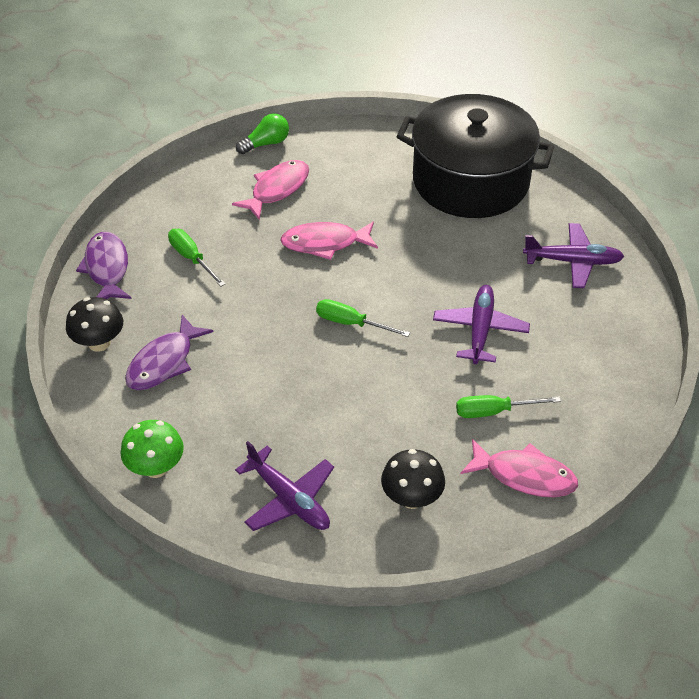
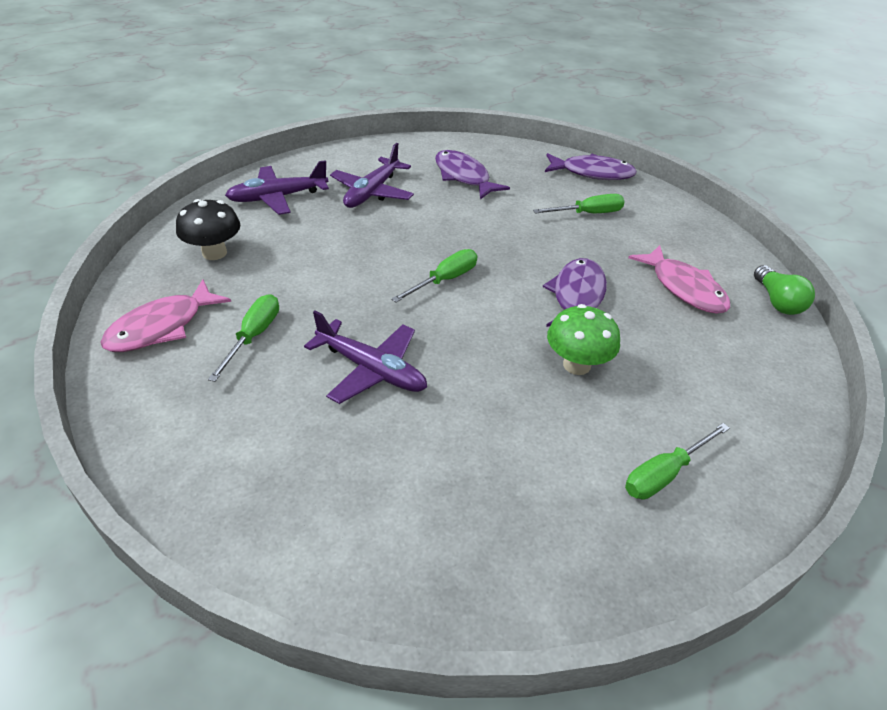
camera: 110 degrees right, 5 degrees down
black mushroom [66,297,123,352] -> none
green mushroom [120,420,184,478] -> green mushroom moved to [547,304,620,375]
pink fish [280,222,378,260] -> purple fish [543,258,607,327]
black pot [396,94,554,218] -> green screwdriver [625,423,730,499]
purple plane [523,223,625,288] -> purple plane moved to [330,143,414,208]

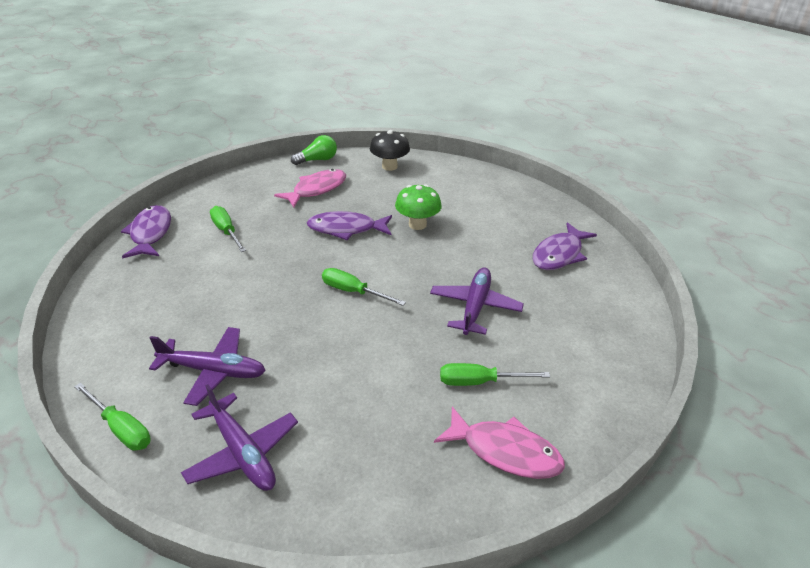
camera: 105 degrees left, 5 degrees down
black mushroom [176,199,240,260] -> black mushroom moved to [370,130,410,171]
purple fish [435,150,510,199] -> purple fish moved to [533,222,597,270]
green screwdriver [625,423,730,499] -> green screwdriver moved to [74,383,151,451]

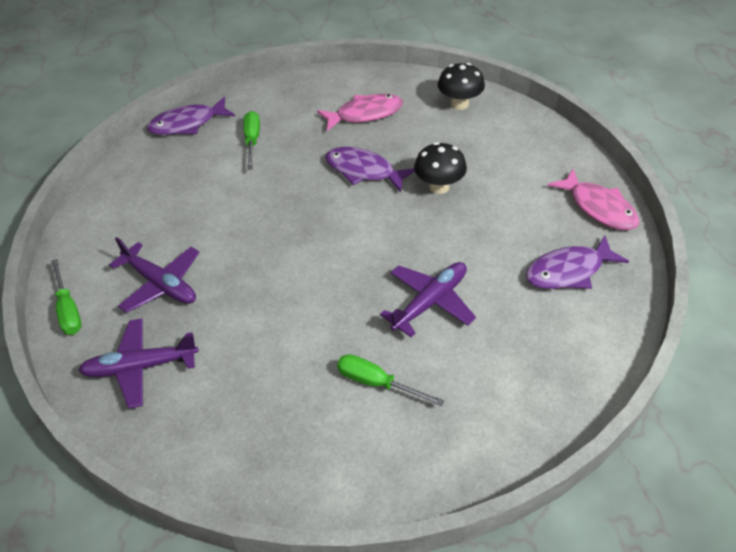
camera: 30 degrees right, 10 degrees up
purple fish [121,205,171,258] -> purple fish turned 135 degrees counterclockwise [147,97,235,135]
purple plane [181,384,298,491] -> purple plane turned 90 degrees clockwise [79,318,199,409]
green light bulb [291,135,337,165] -> none
green screwdriver [322,268,406,306] -> none
green mushroom [395,184,442,230] -> black mushroom [414,142,467,194]
pink fish [434,407,565,479] -> pink fish moved to [548,169,639,230]

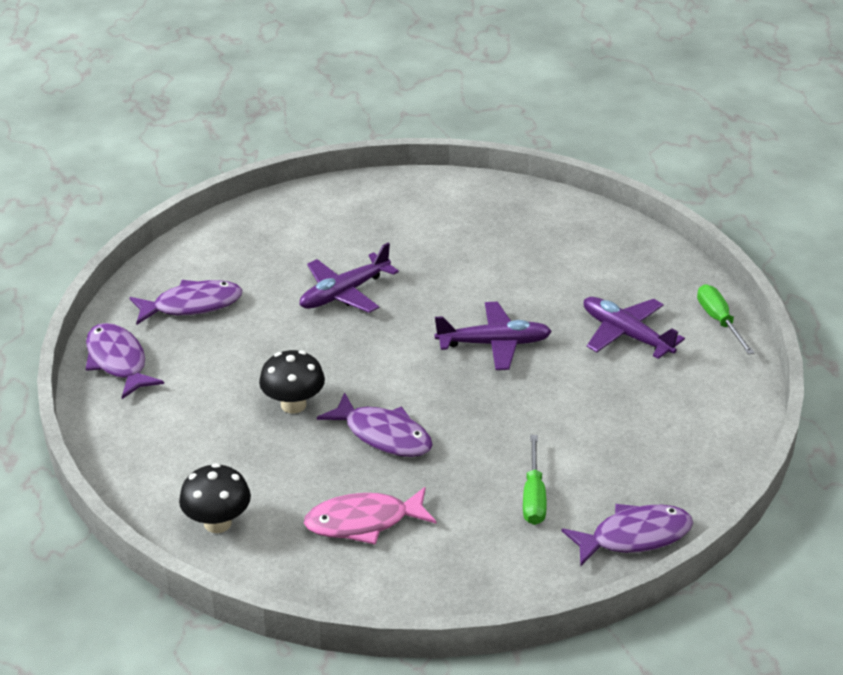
camera: 175 degrees left, 10 degrees down
purple plane [79,318,199,409] -> purple plane moved to [435,302,552,370]
green screwdriver [337,354,444,406] -> none
pink fish [548,169,639,230] -> purple fish [86,323,164,399]

